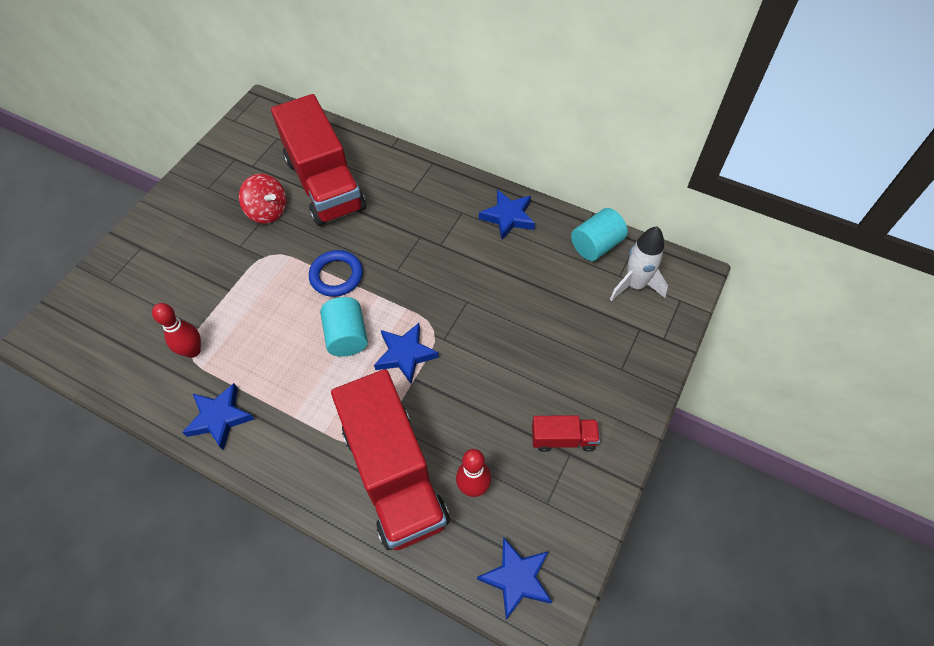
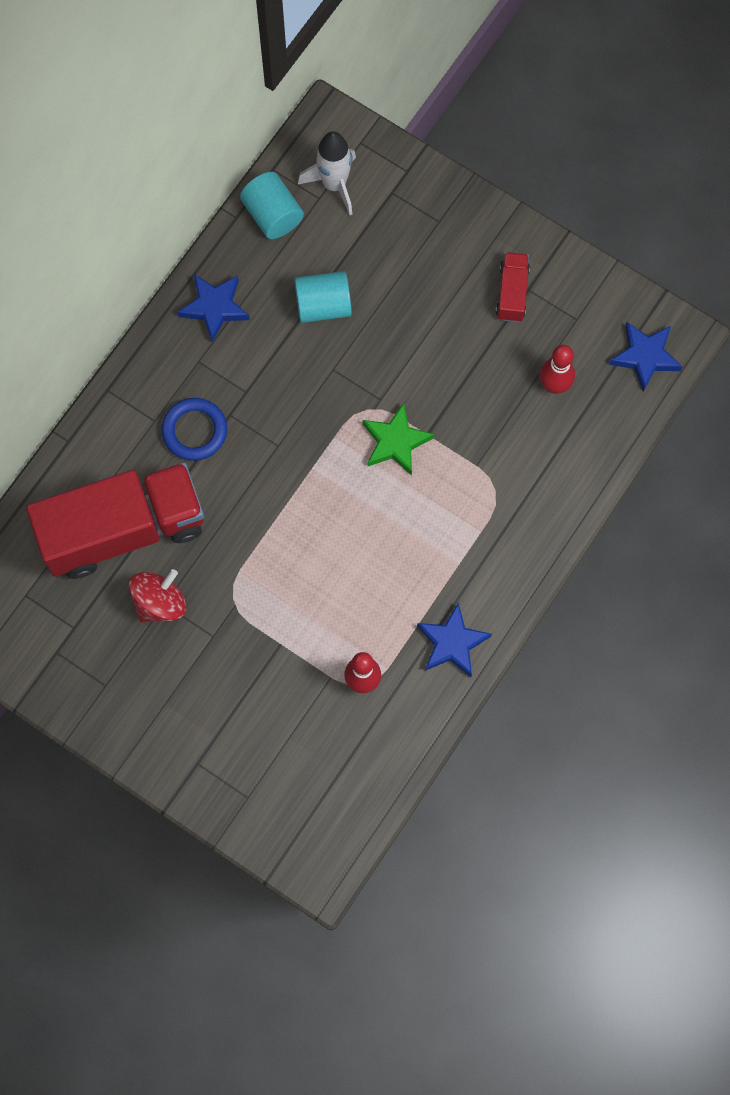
camera: 85 degrees left, 15 degrees up
blue ring [309,250,363,297] -> blue ring moved to [161,398,227,461]
turquoise cylinder [320,297,368,357] -> turquoise cylinder moved to [294,271,352,323]
red truck [331,369,450,550] -> none
blue star [374,323,439,384] -> green star [363,403,434,476]

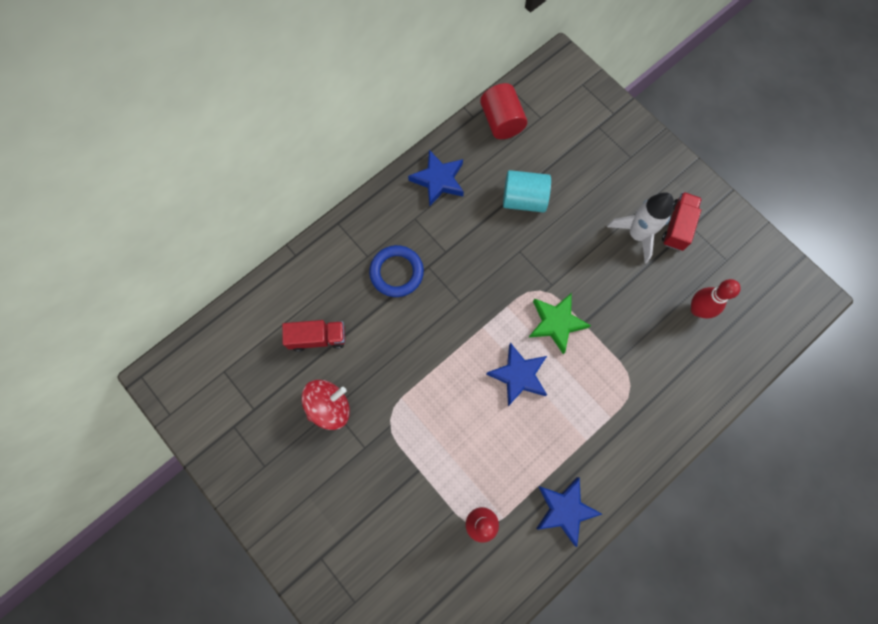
camera: 15 degrees right, 0 degrees up
red truck [26,462,204,579] -> red truck [282,320,345,352], size x0.43
turquoise cylinder [240,172,304,239] -> red cylinder [480,83,527,139]
white rocket [298,131,356,215] -> white rocket moved to [607,192,674,264]
blue star [609,322,683,392] -> blue star moved to [486,343,547,406]

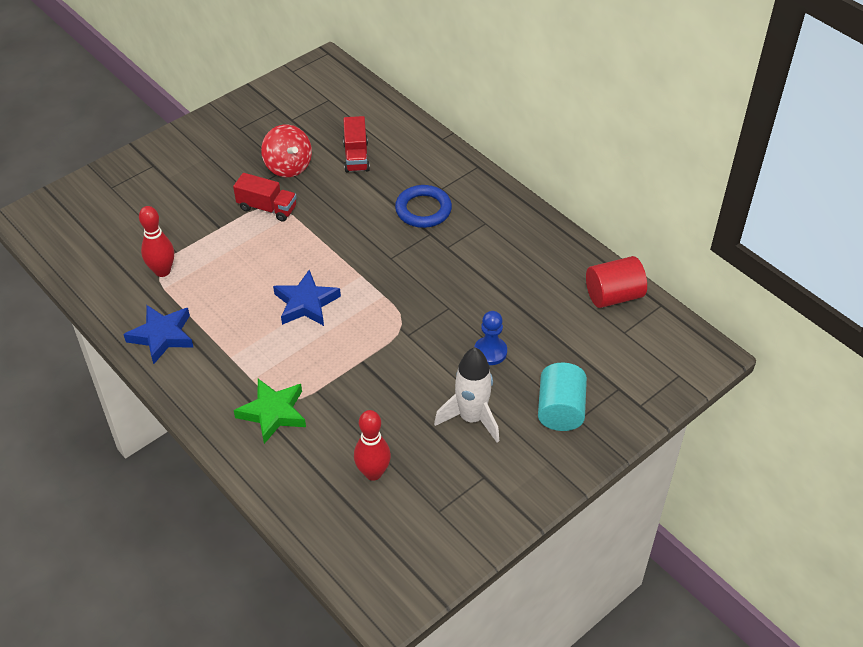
camera: 90 degrees right, 25 degrees down
blue star [408,150,464,207] -> none
turquoise cylinder [503,170,551,212] -> turquoise cylinder moved to [538,363,587,431]
green star [528,293,591,354] -> green star moved to [234,379,306,444]
red truck [662,192,702,251] -> red truck moved to [233,173,297,222]
none -> blue pawn [474,311,507,365]

